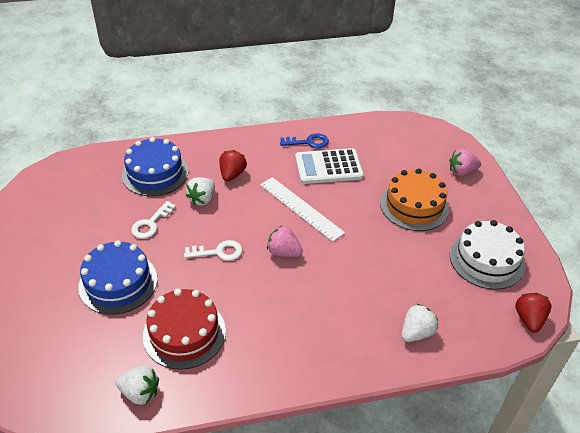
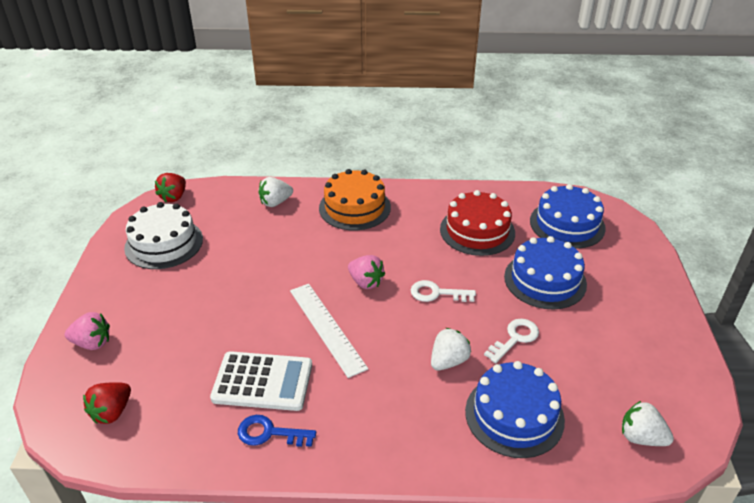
camera: 165 degrees left, 5 degrees down
white strawberry [116,366,159,405] -> white strawberry moved to [622,401,674,446]
red strawberry [219,150,247,182] -> red strawberry moved to [83,382,131,424]
orange cake [380,168,449,231] -> orange cake moved to [319,169,391,230]
none -> blue cake [530,184,606,249]

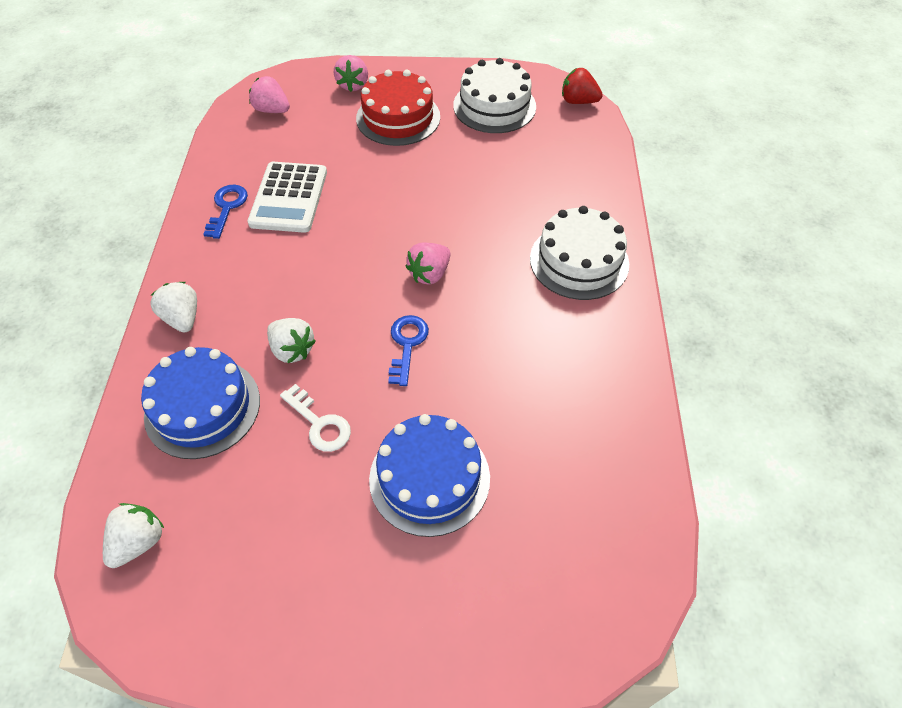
camera: 90 degrees right, 15 degrees up
red strawberry [83,382,131,424] -> pink strawberry [249,76,290,113]
white strawberry [258,177,293,207] -> white strawberry moved to [151,282,197,333]
white ruler [290,284,368,378] -> none
orange cake [319,169,391,230] -> white cake [530,206,629,300]
white key [411,280,476,302] -> blue key [388,315,429,386]
red cake [440,190,515,256] -> red cake moved to [356,70,440,146]
blue cake [530,184,606,249] -> none

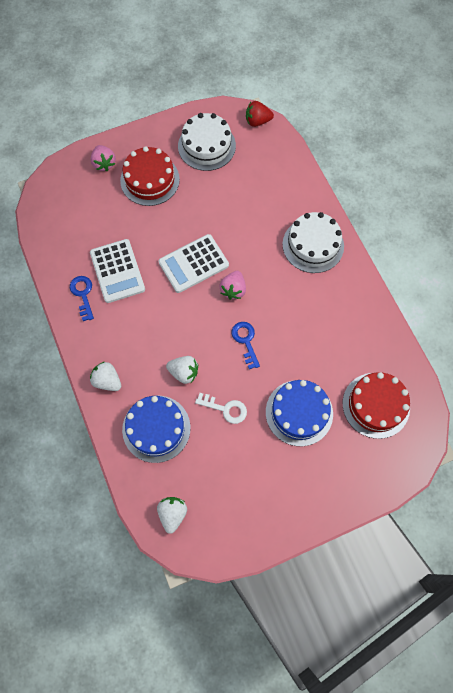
camera: 25 degrees left, 15 degrees up
pink strawberry [249,76,290,113] -> none
none -> white calculator [158,234,229,293]
none -> red cake [343,372,410,439]

